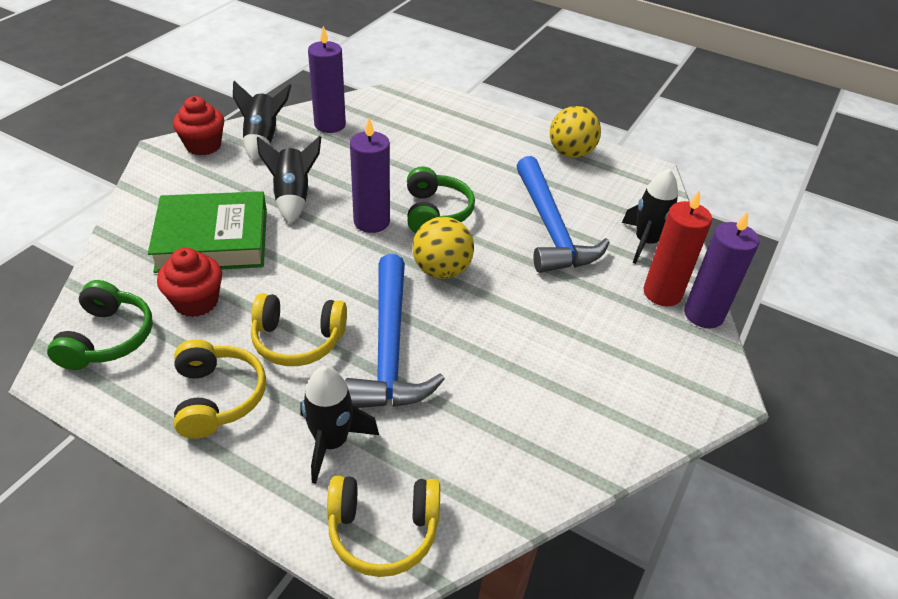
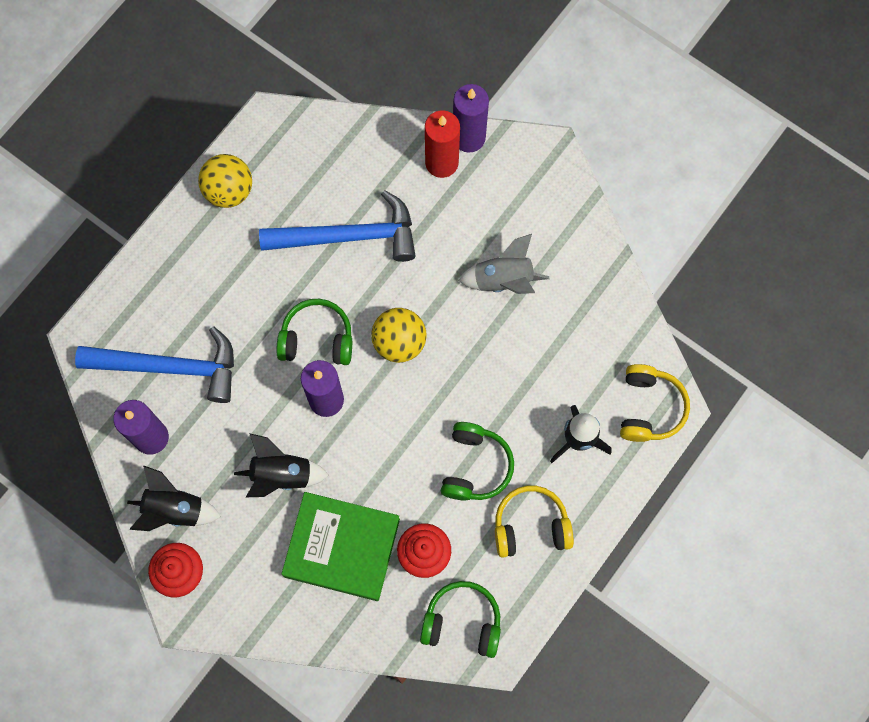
camera: 80 degrees left, 30 degrees up
green book [148,191,267,273] -> green book turned 75 degrees counterclockwise [282,492,400,601]
yellow headphones [251,293,347,366] -> green headphones [441,422,514,501]
blue hammer [345,254,445,408] -> blue hammer moved to [75,327,234,403]
black rocket [622,169,678,264] -> none
none -> grey rocket [458,234,549,294]

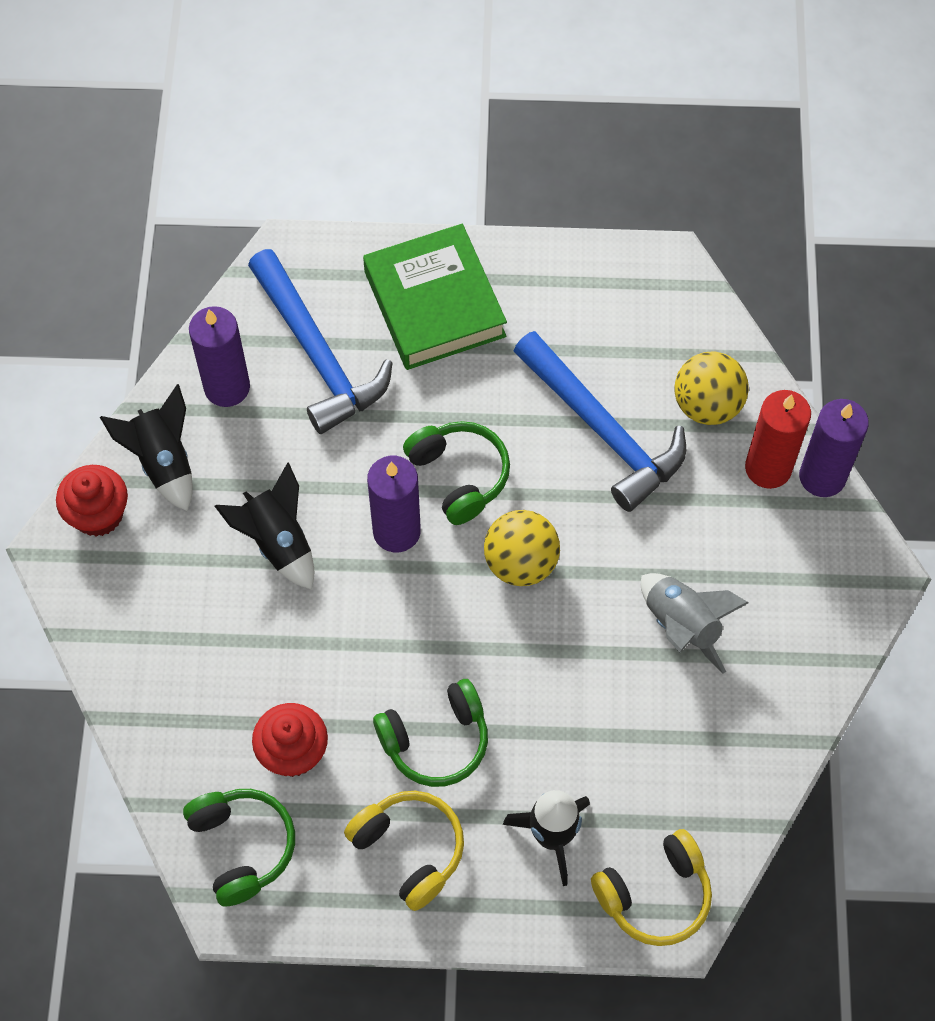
camera: 55 degrees right, 10 degrees down
yellow ball [198,154,252,208] -> yellow ball moved to [674,352,749,425]
green book [282,492,400,601] -> green book moved to [363,224,507,370]

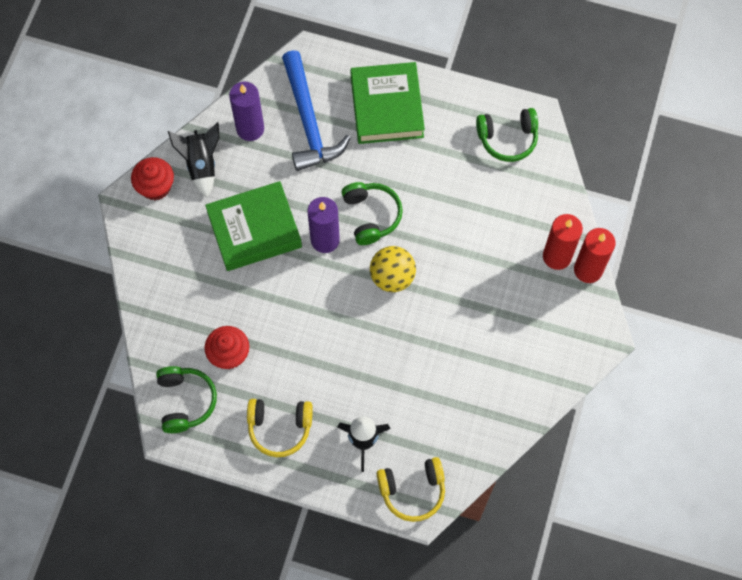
camera: 15 degrees right, 5 degrees up
black rocket [215,462,314,590] -> green book [205,181,302,271]
yellow headphones [344,791,464,911] -> yellow headphones turned 120 degrees clockwise [247,399,313,457]
green headphones [373,679,488,787] -> green headphones moved to [476,108,538,162]
blue hammer [514,331,686,512] -> none
grey rocket [641,573,749,674] -> none
yellow ball [674,352,749,425] -> none
purple candle [799,399,869,497] -> red candle [574,228,616,283]

